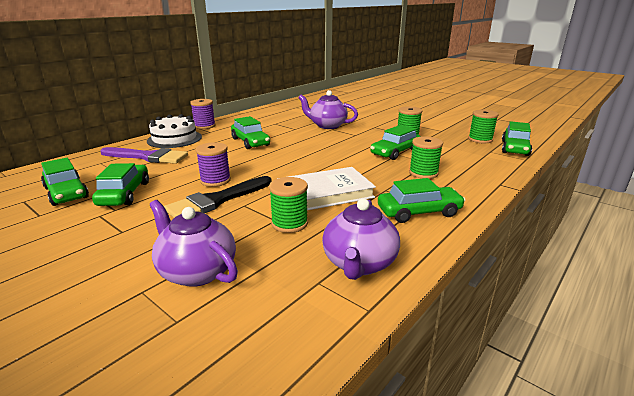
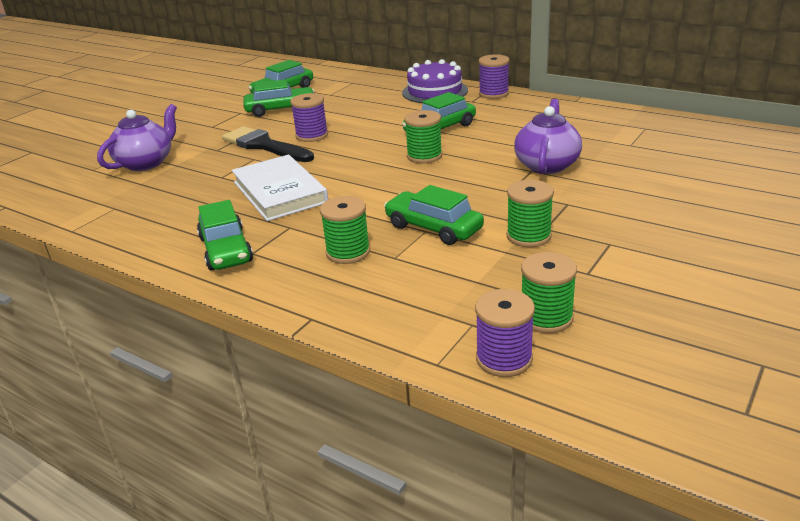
camera: 85 degrees right, 5 degrees up
purple brush [100,147,188,164] -> none
white cake [147,114,202,148] -> purple cake [402,59,468,103]
green spool [269,177,308,233] -> green spool moved to [404,110,442,163]
purple teapot [322,198,400,280] -> none
green car [502,121,532,156] -> purple spool [475,289,535,377]

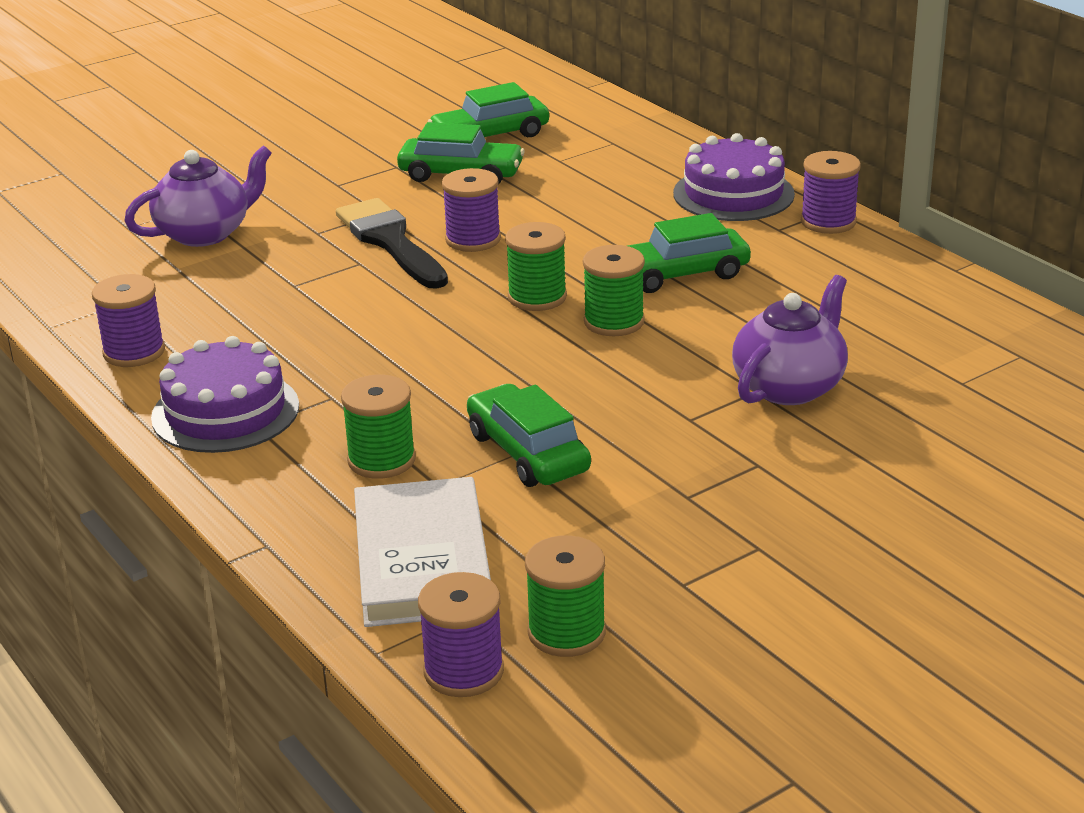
camera: 20 degrees right, 0 degrees up
green car [197,200,253,271] -> purple cake [151,336,299,453]
white book [232,155,328,221] -> white book moved to [354,477,491,627]
green spool [507,180,554,247] -> green spool moved to [505,222,567,311]
none -> purple spool [92,274,165,367]

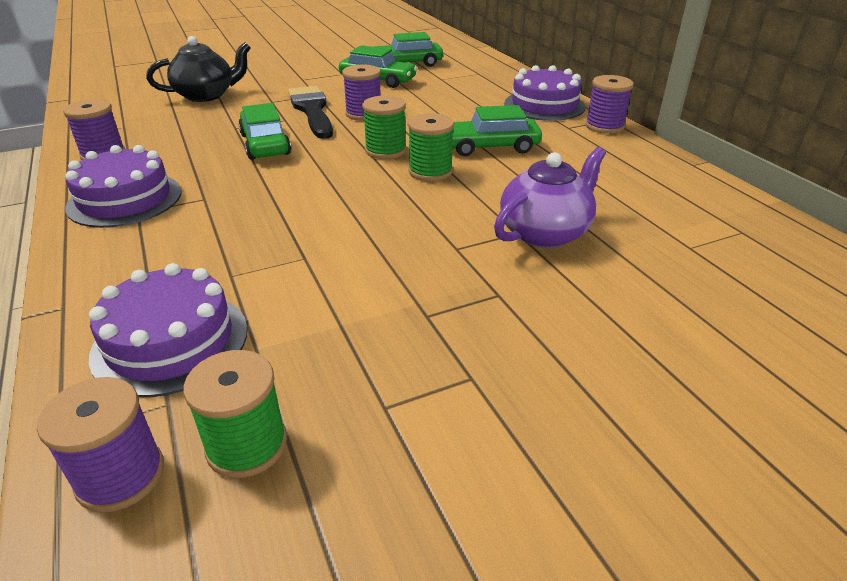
camera: 10 degrees right, 5 degrees up
purple teapot [125,145,272,247] -> black teapot [146,36,251,102]
green spool [341,375,416,479] -> none
white book [354,477,491,627] -> purple cake [89,263,247,397]
green car [467,384,591,487] -> green car moved to [238,103,291,160]

